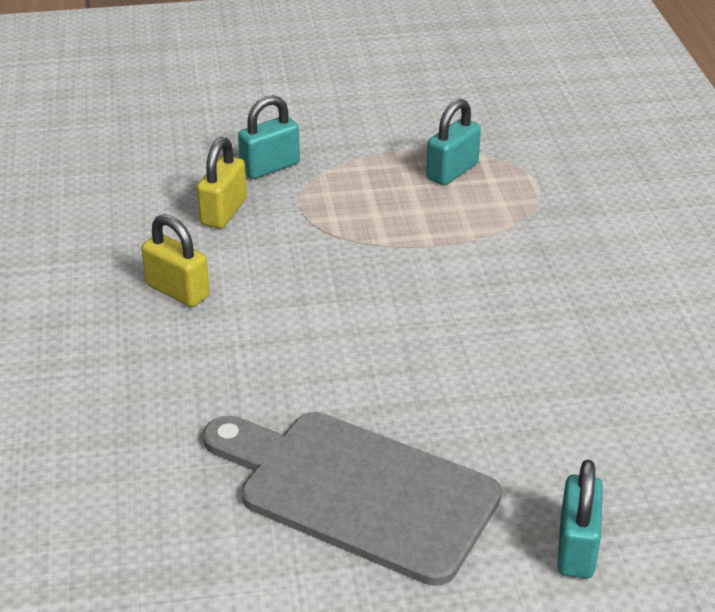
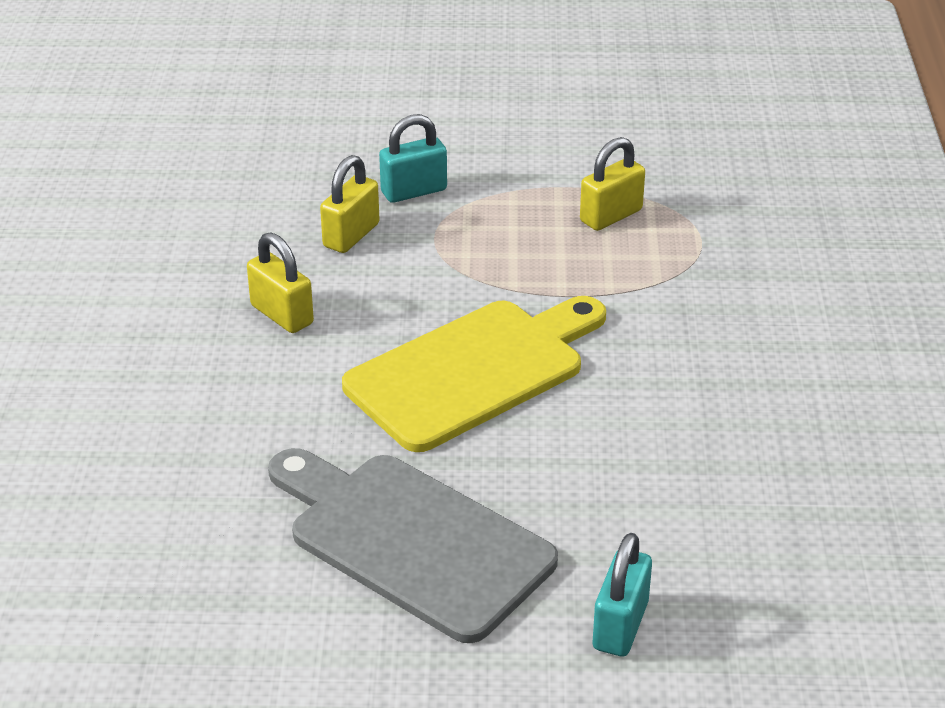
camera: 10 degrees right, 0 degrees up
turquoise padlock [426,99,481,186] -> yellow padlock [580,137,645,231]
none -> yellow cutting board [342,296,606,452]

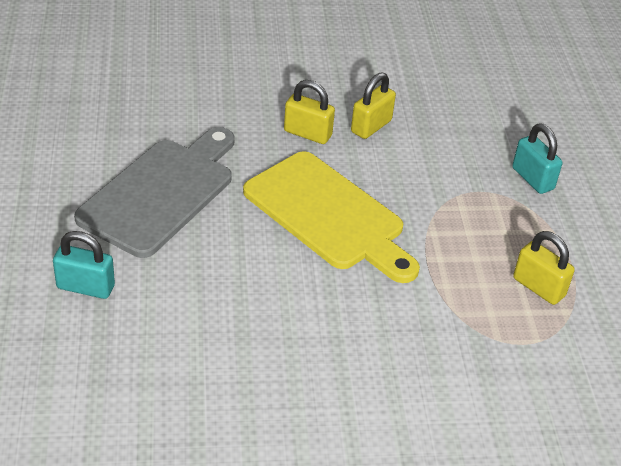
camera: 80 degrees right, 5 degrees up
yellow padlock [320,155,380,253] -> yellow padlock moved to [284,80,335,144]

